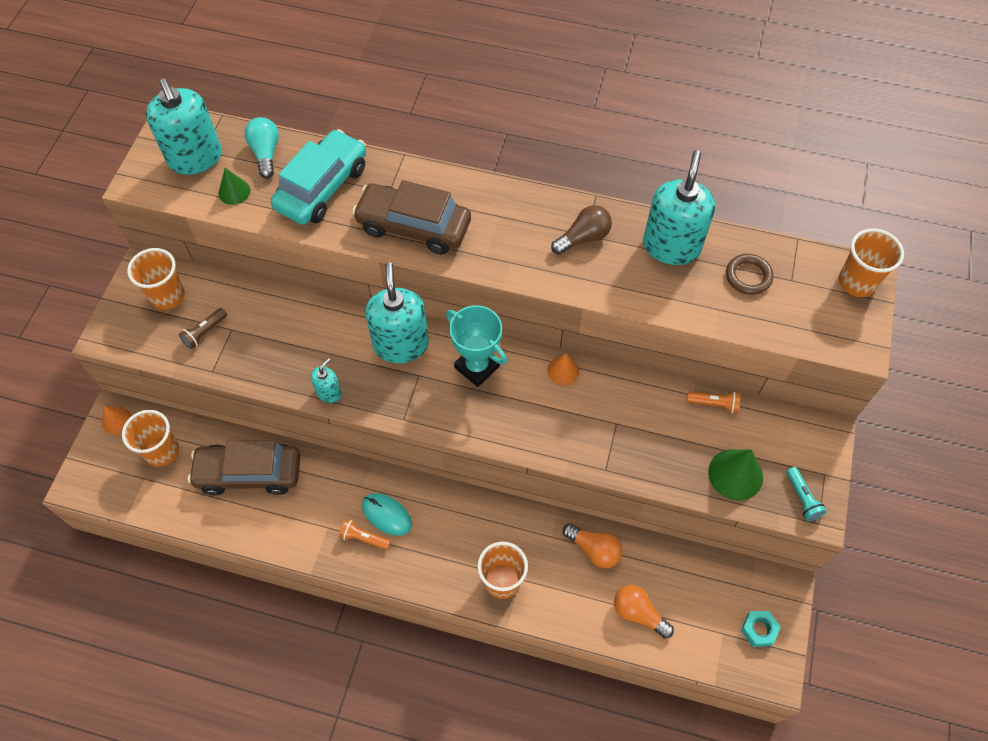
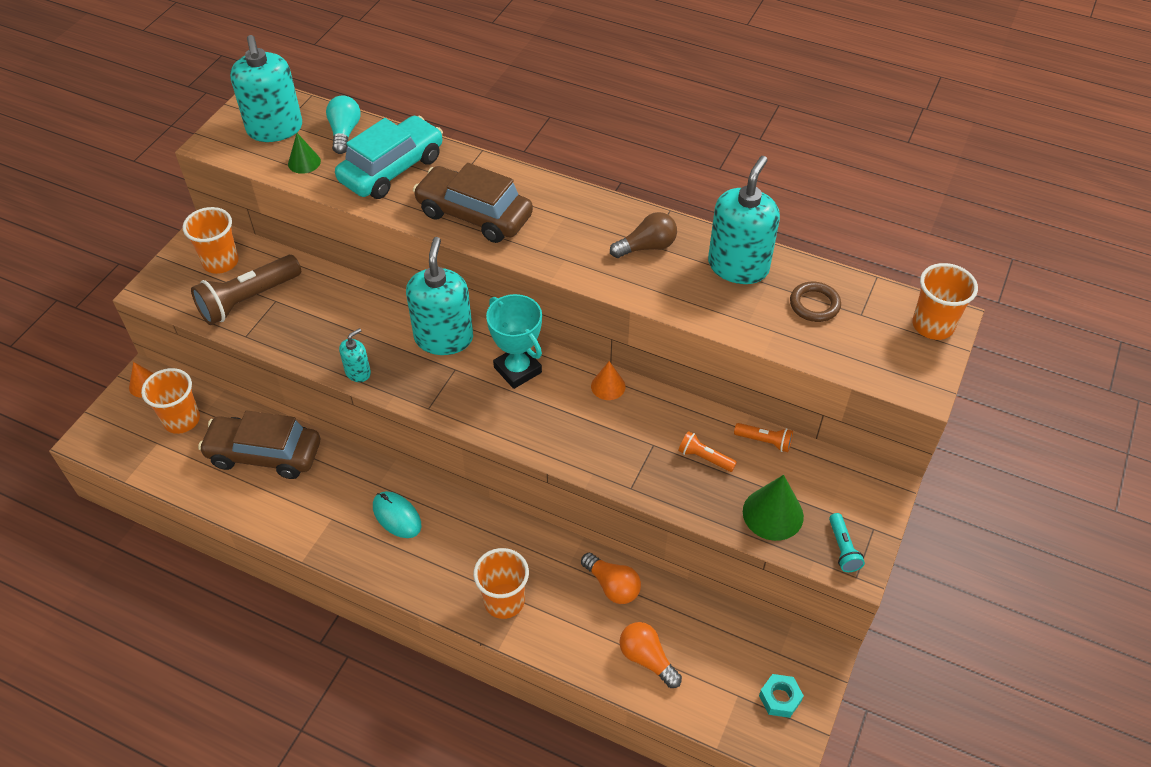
camera: 10 degrees right, 10 degrees down
brown flashlight [179,308,227,349] -> brown flashlight [191,255,301,325], size x2.05
orange flashlight [339,519,391,550] -> orange flashlight moved to [678,431,737,472]

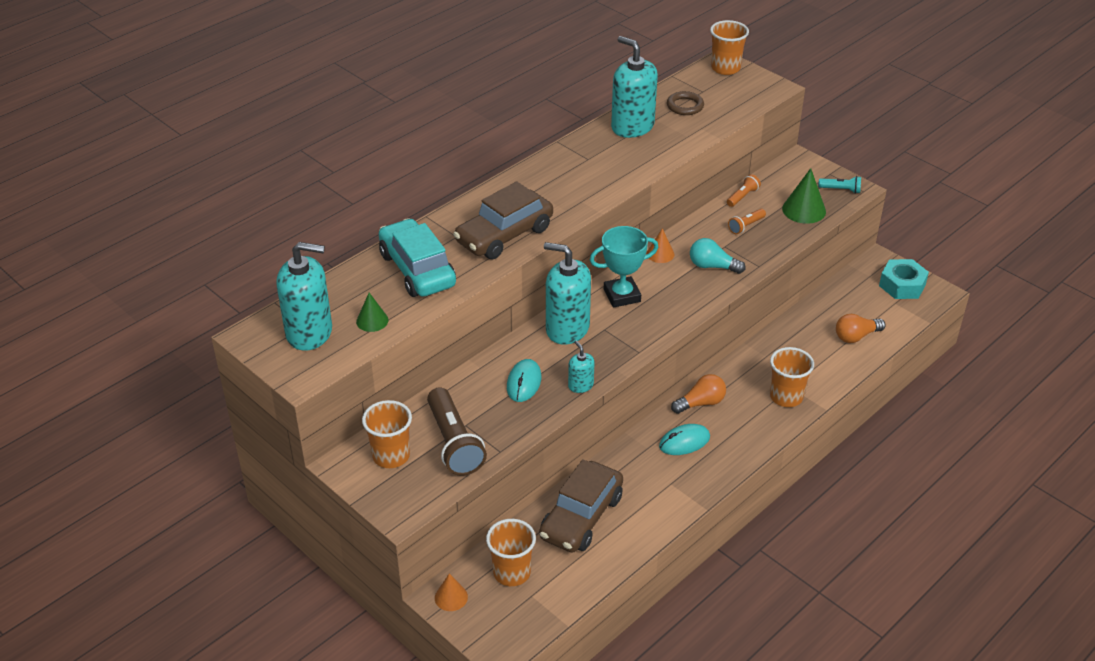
camera: 70 degrees left, 10 degrees down
turquoise light bulb [326,96,361,154] -> turquoise light bulb moved to [690,238,746,274]
orange light bulb [581,553,641,604] -> orange light bulb moved to [671,374,726,414]
brown light bulb [610,212,677,258] -> none
turquoise nut [759,674,804,718] -> turquoise nut [879,259,929,299], size x1.60
none -> turquoise mouse [507,359,541,402]

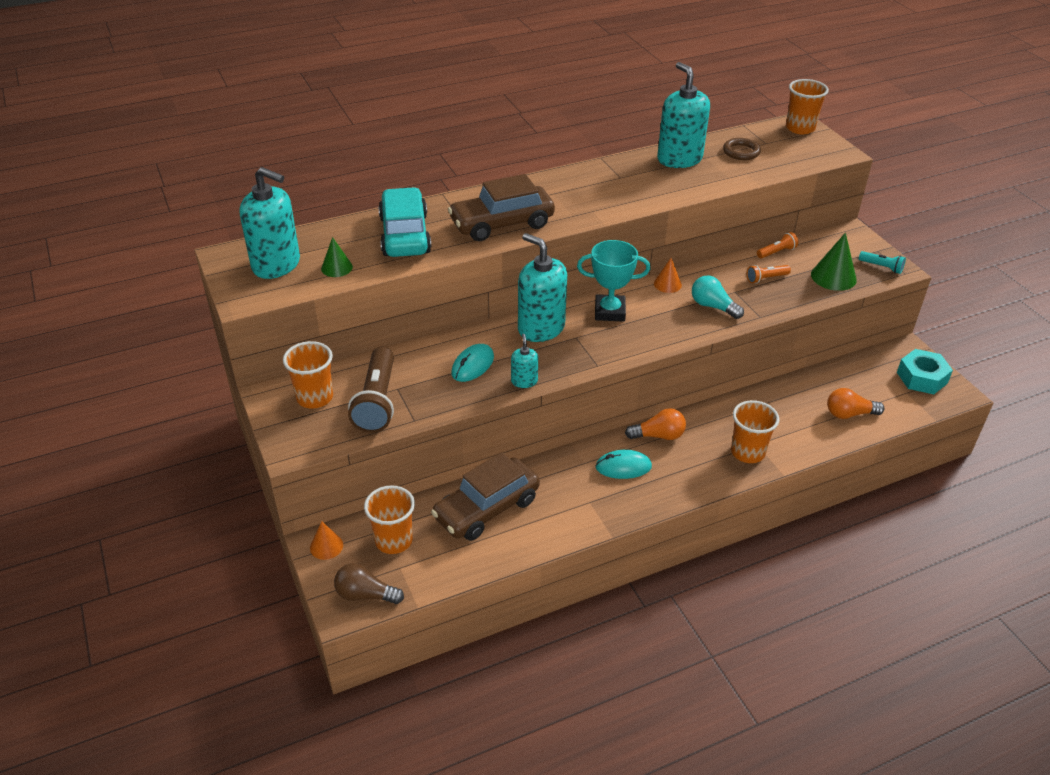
camera: 20 degrees right, 0 degrees up
none -> brown light bulb [334,563,404,604]

